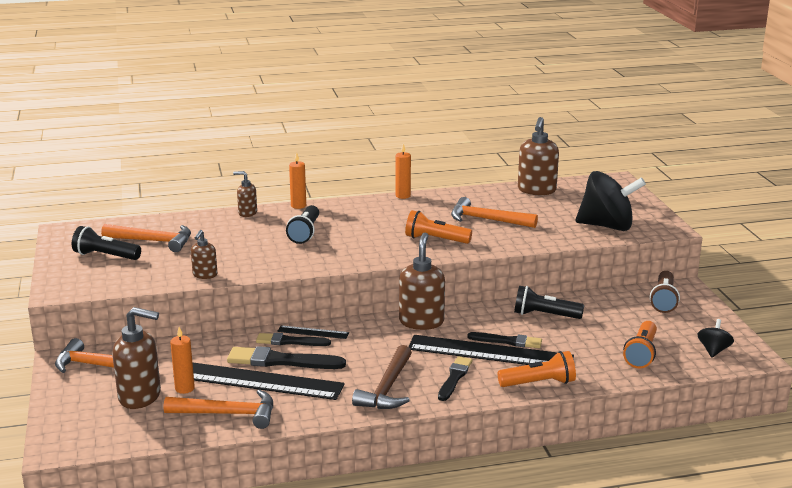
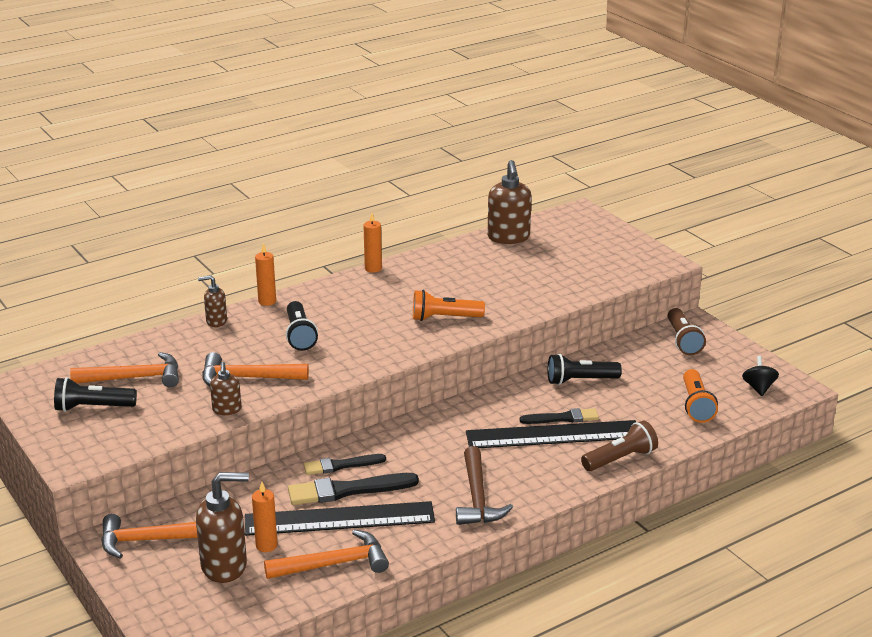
camera: 20 degrees left, 5 degrees up
black ruler [277,325,349,339] -> none
brown soap dispenser [399,232,445,330] -> none
black brush [438,356,472,401] -> none
orange hammer [451,197,538,228] -> orange hammer moved to [202,352,309,386]
orange flashlight [497,351,576,387] -> brown flashlight [581,421,658,471]
black spinning top [575,171,646,231] -> none

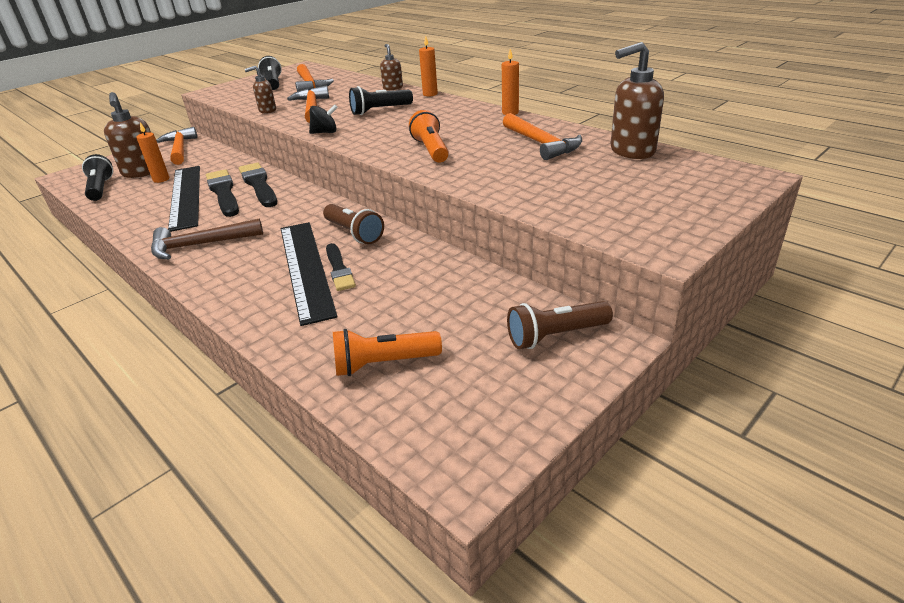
camera: 80 degrees right, 5 degrees up
orange hammer [264,530,389,579] -> orange hammer moved to [503,113,582,160]
black brush [303,454,386,475] -> black brush [239,163,277,207], size x1.54
black flashlight [547,354,622,385] -> black flashlight moved to [82,154,113,201]
brown flashlight [581,421,658,471] -> brown flashlight moved to [323,204,384,244]
black spinning top [742,356,779,396] -> black spinning top moved to [309,104,338,134]

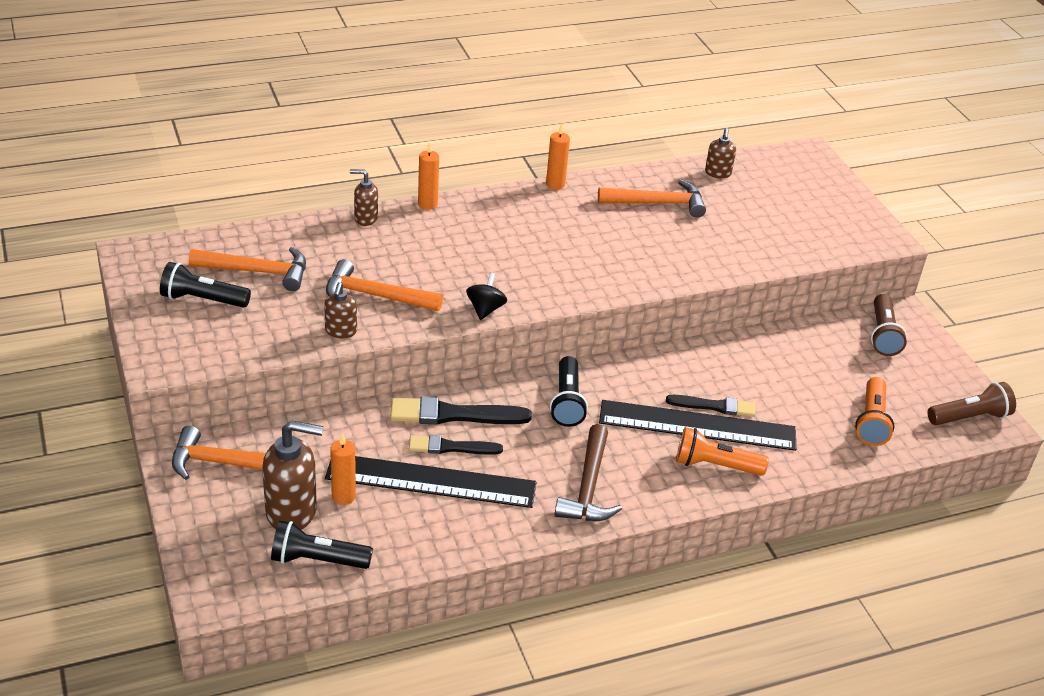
camera: 70 degrees left, 5 degrees up
black brush [206,169,239,217] -> black brush [409,435,503,454], size x0.65
brown flashlight [323,204,384,244] -> brown flashlight moved to [928,382,1016,425]
black flashlight [349,86,413,115] -> black flashlight moved to [550,356,588,427]
orange flashlight [409,110,449,163] -> orange flashlight moved to [676,427,769,476]
brown soap dispenser [610,42,664,159] -> brown soap dispenser [705,128,736,178], size x0.55

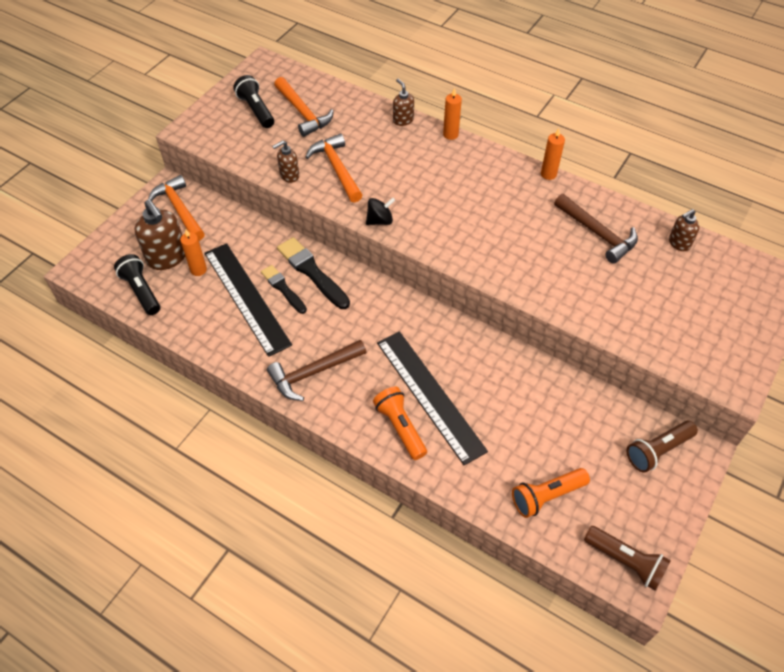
camera: 55 degrees right, 15 degrees up
black flashlight [550,356,588,427] -> none
orange hammer [598,179,706,218] -> brown hammer [554,194,638,264]
black brush [666,395,755,417] -> none

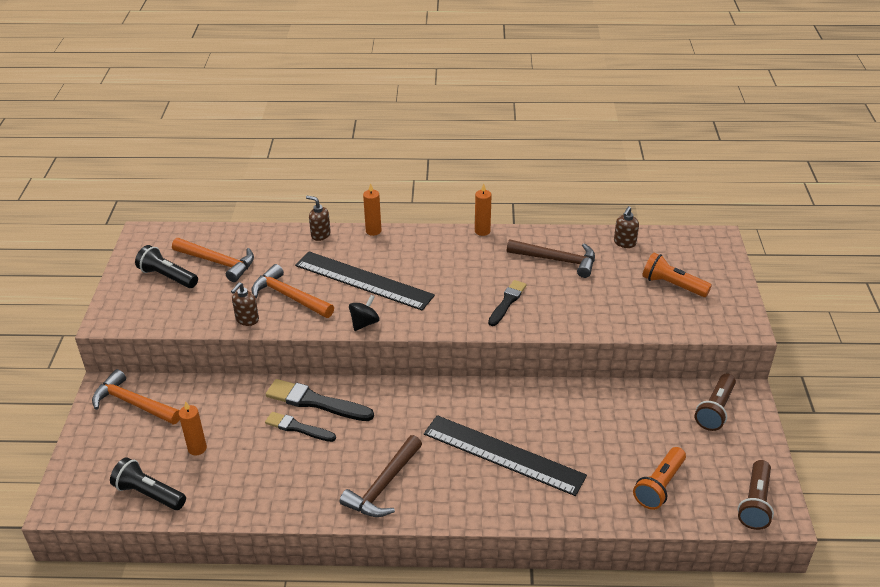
camera: 30 degrees left, 15 degrees down
brown soap dispenser [135,199,185,270] -> none
black ruler [204,243,292,357] -> black ruler moved to [295,251,435,311]
orange flashlight [373,387,427,460] -> orange flashlight moved to [642,253,712,297]
brown flashlight [584,526,671,591] -> brown flashlight turned 105 degrees clockwise [738,460,774,530]
none -> black brush [488,280,527,326]

